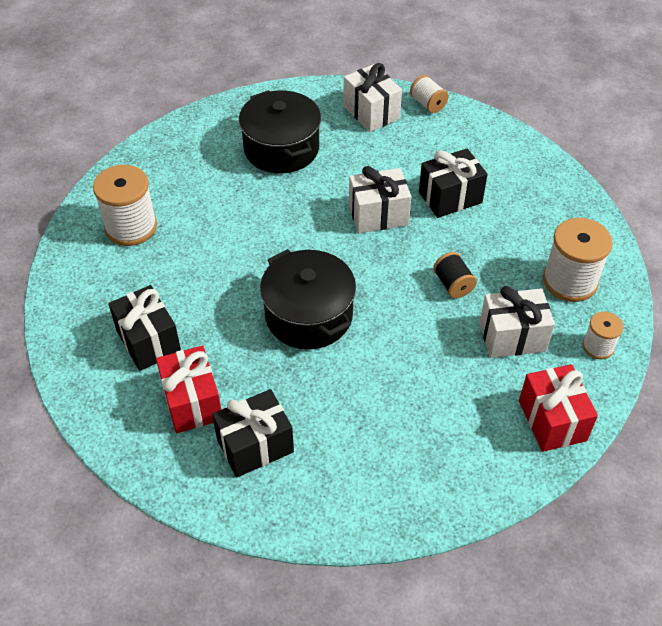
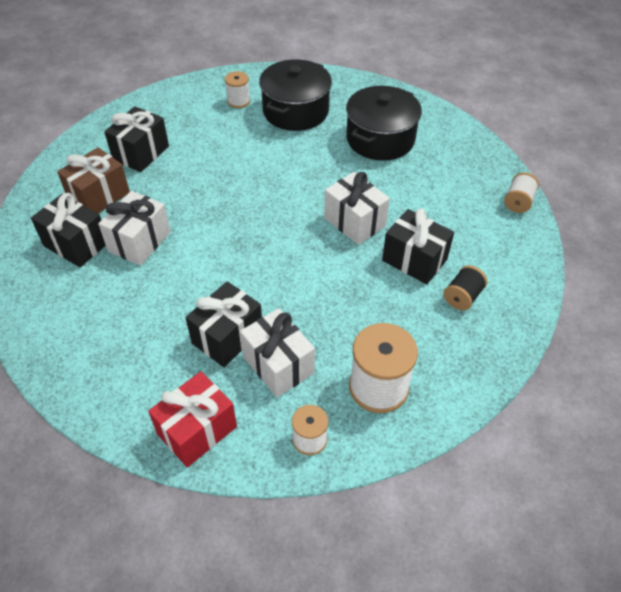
camera: 60 degrees right, 0 degrees up
white spool [93,165,157,246] -> white spool [225,71,250,108], size x0.55
red gift [156,346,221,433] -> brown gift [57,147,130,213]
black pot [260,249,356,349] -> black pot moved to [259,60,332,131]
white gift [343,63,402,132] -> white gift moved to [98,191,171,266]
black spool [433,252,477,298] -> black spool moved to [444,265,488,311]
none -> black gift [186,281,262,367]

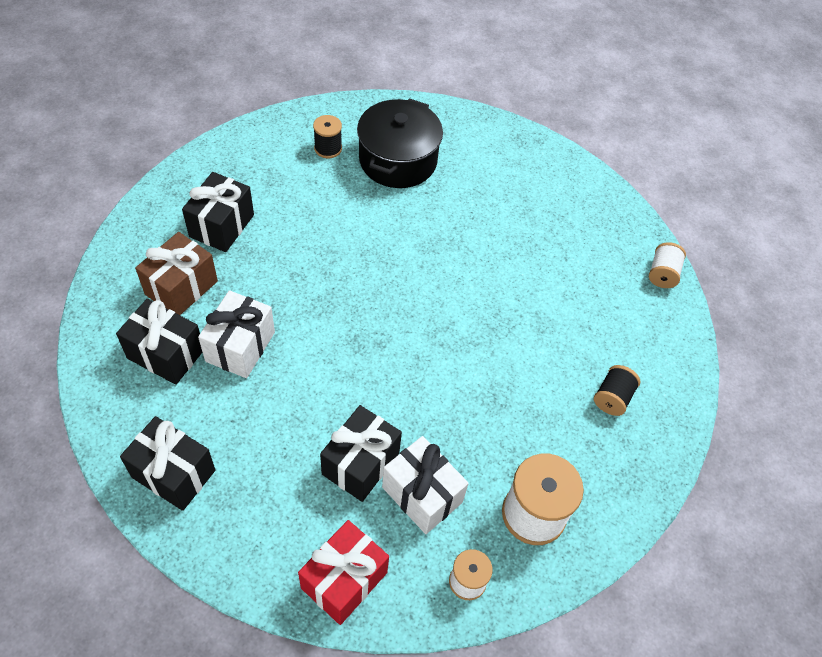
camera: 10 degrees left, 5 degrees up
white spool [225,71,250,108] -> black spool [313,115,342,158]
white gift [324,172,390,245] -> none
black pot [346,86,422,161] -> none
black gift [382,209,454,284] -> black gift moved to [120,416,216,511]

